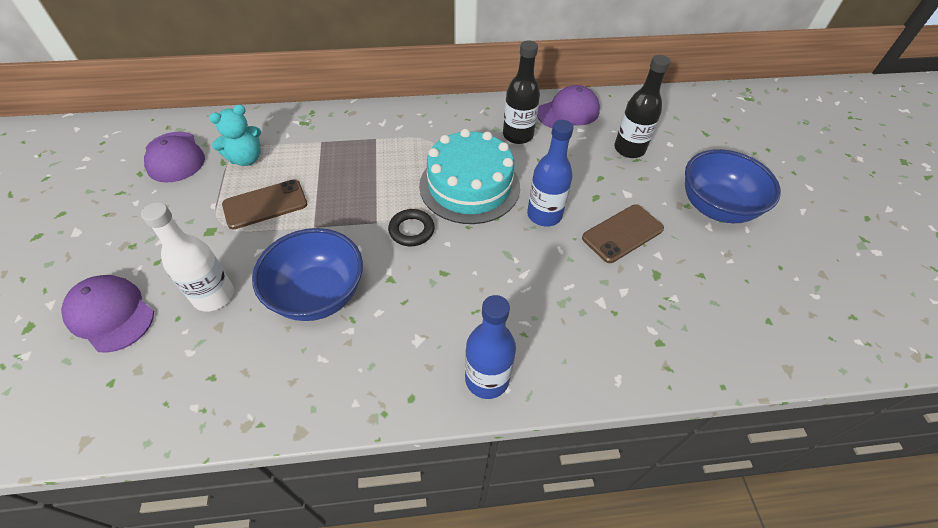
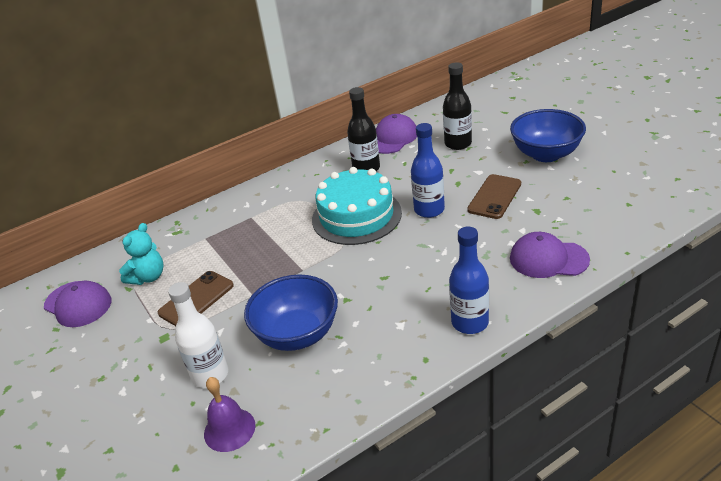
camera: 20 degrees left, 15 degrees down
purple cap [61,275,154,353] -> purple cap moved to [510,232,590,278]
black ring [388,209,435,246] -> none
none -> purple bell [204,377,256,452]

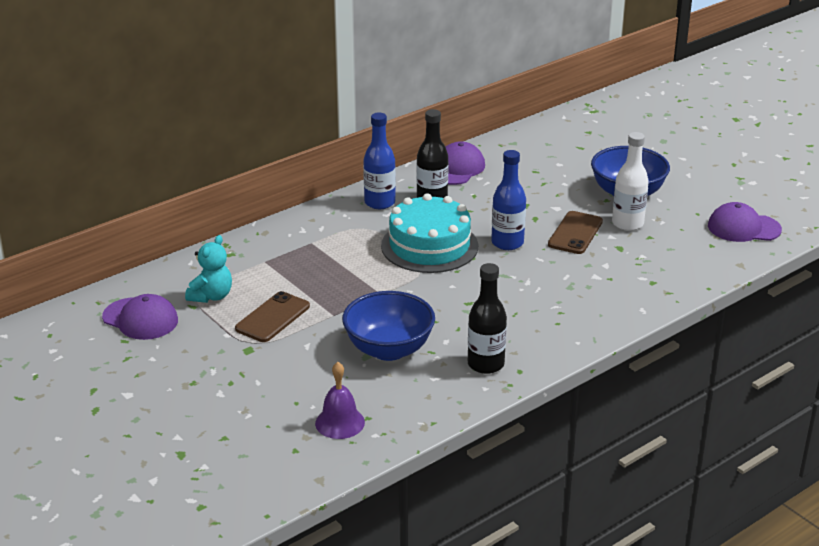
camera: 10 degrees left, 5 degrees down
white bottle [168,282,228,388] -> white bottle moved to [612,132,649,231]
black bottle [443,62,472,150] -> black bottle moved to [468,263,507,374]
blue bottle [449,227,489,334] -> blue bottle moved to [363,113,396,209]
purple cap [510,232,590,278] -> purple cap moved to [708,202,782,242]

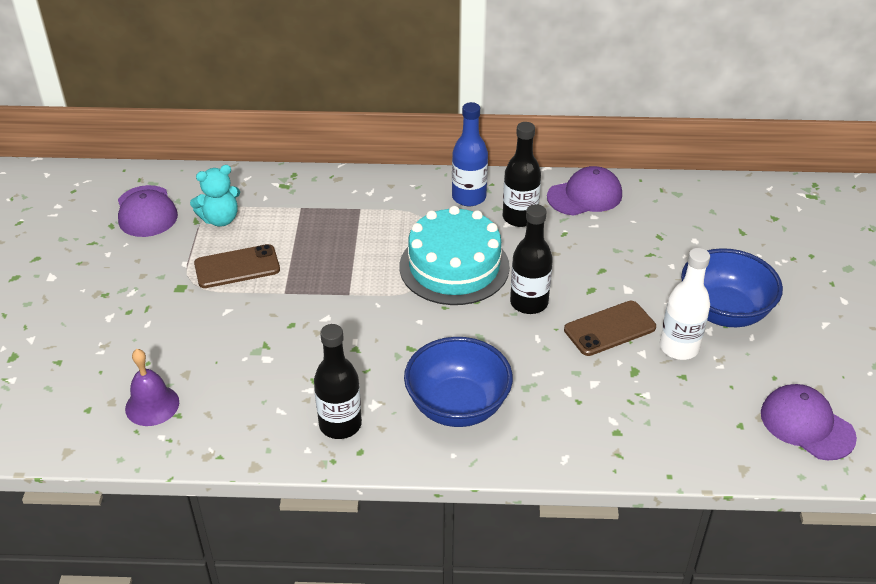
camera: 40 degrees right, 10 degrees up
blue bowl [342,291,435,361] -> blue bowl moved to [404,337,513,427]
blue bottle [491,150,526,250] -> black bottle [510,204,553,314]

